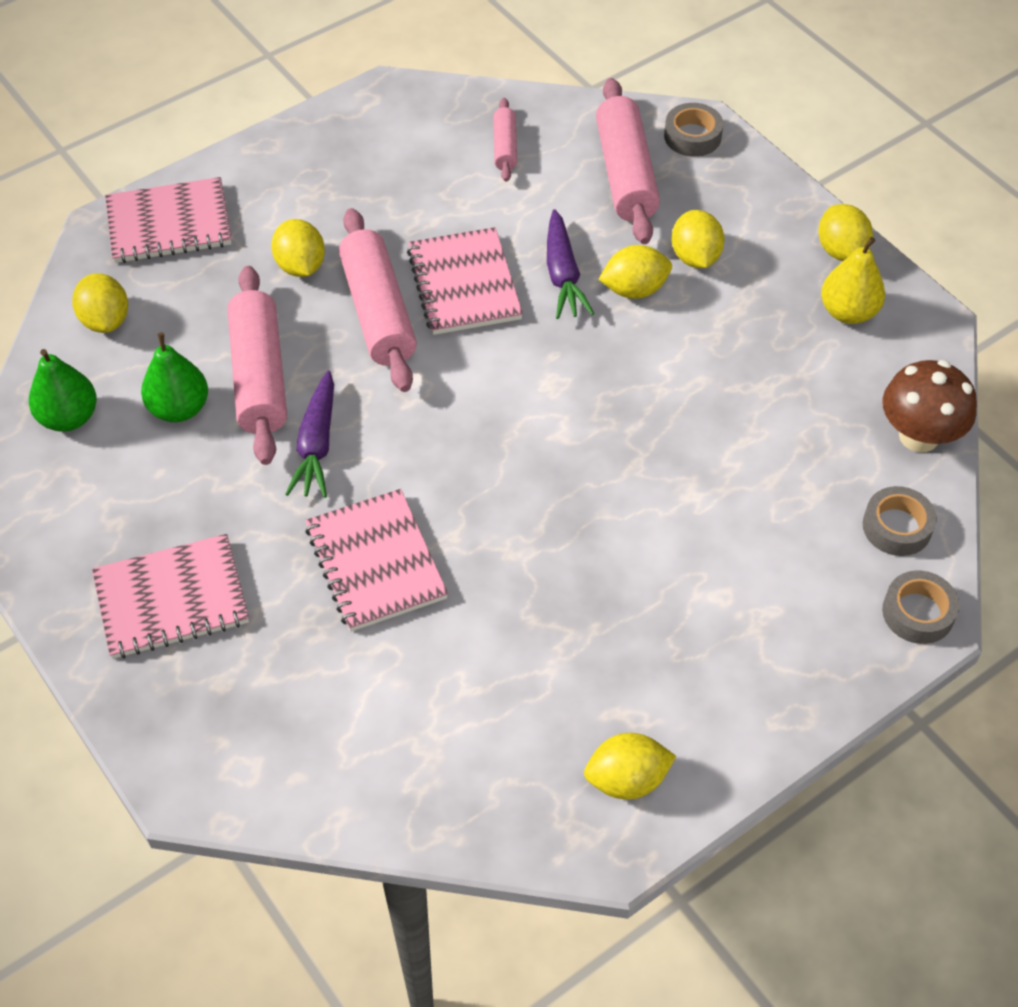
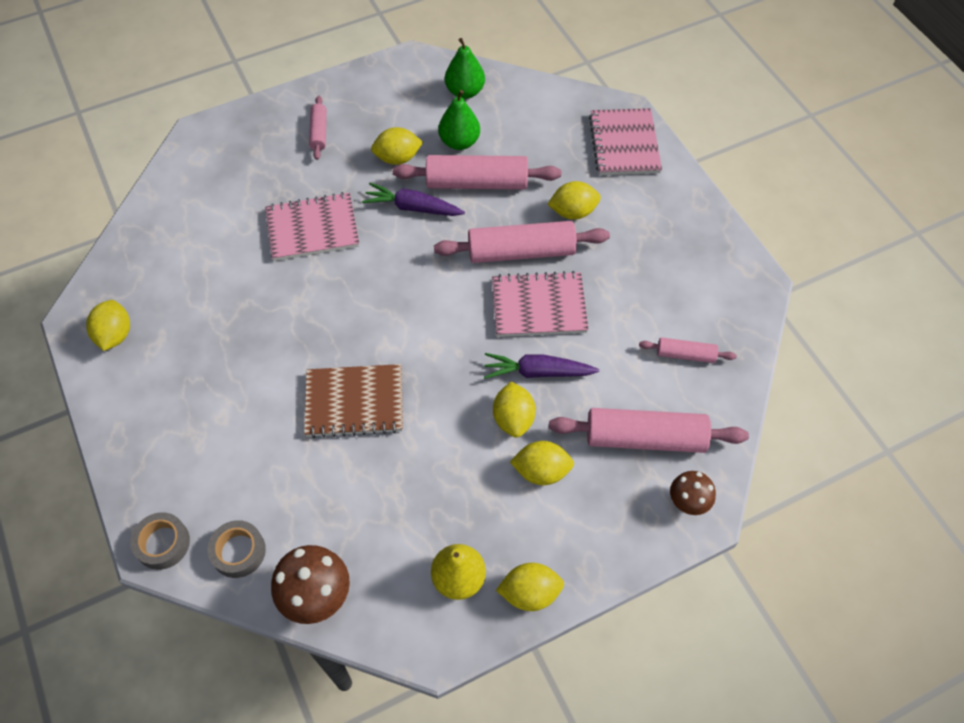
camera: 100 degrees right, 5 degrees up
yellow lemon [72,273,128,333] -> yellow lemon moved to [371,127,423,165]
pink notebook [92,534,249,659] -> pink rolling pin [309,96,327,160]
grey tape [664,103,723,157] -> brown mushroom [670,471,716,515]
none -> brown notebook [304,364,403,438]

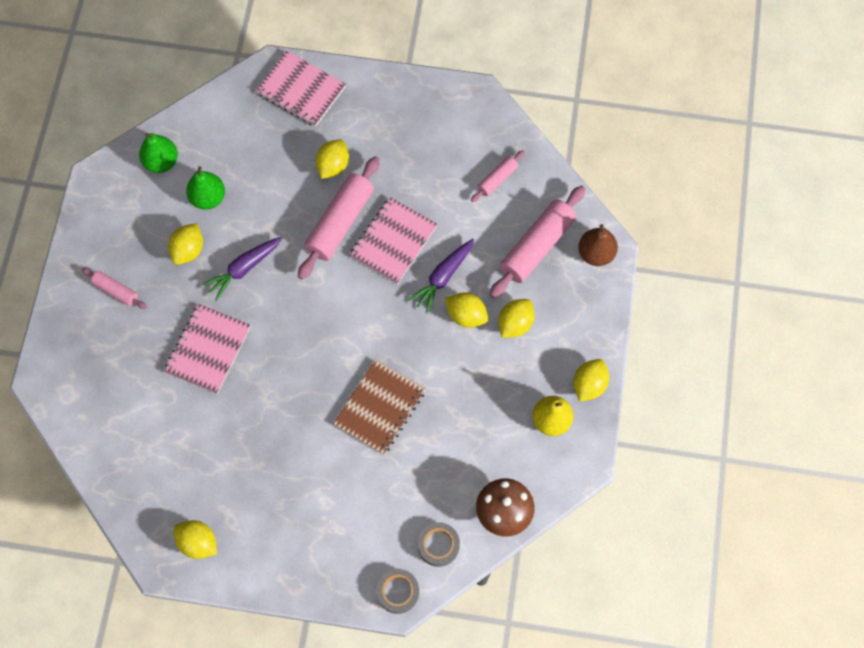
camera: 55 degrees left, 10 degrees up
pink rolling pin [393,155,561,190] -> none
brown mushroom [670,471,716,515] -> brown pear [578,224,618,266]

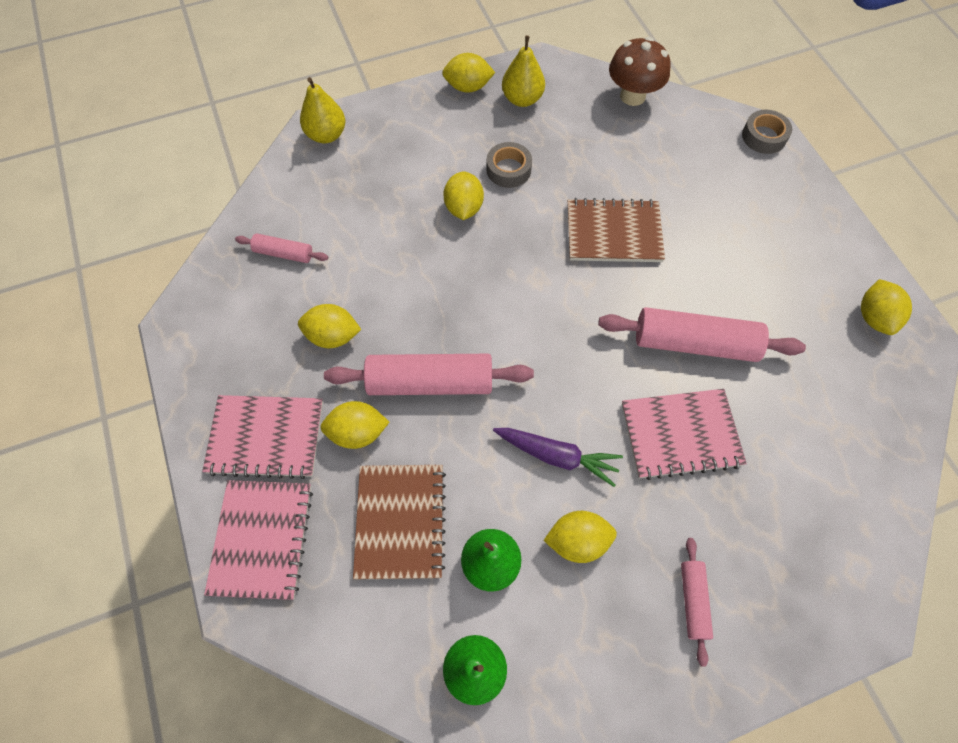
camera: 120 degrees left, 5 degrees down
pink notebook [349,197,438,285] -> pink notebook moved to [202,395,323,479]
purple carrot [408,239,474,313] -> none
grey tape [418,522,460,567] -> grey tape moved to [486,142,532,188]
pink rolling pin [490,185,586,298] -> pink rolling pin moved to [598,307,806,362]
yellow lemon [498,299,535,338] -> yellow lemon moved to [298,304,361,348]
brown pear [578,224,618,266] -> yellow pear [300,77,345,143]
none -> brown notebook [353,465,446,579]

